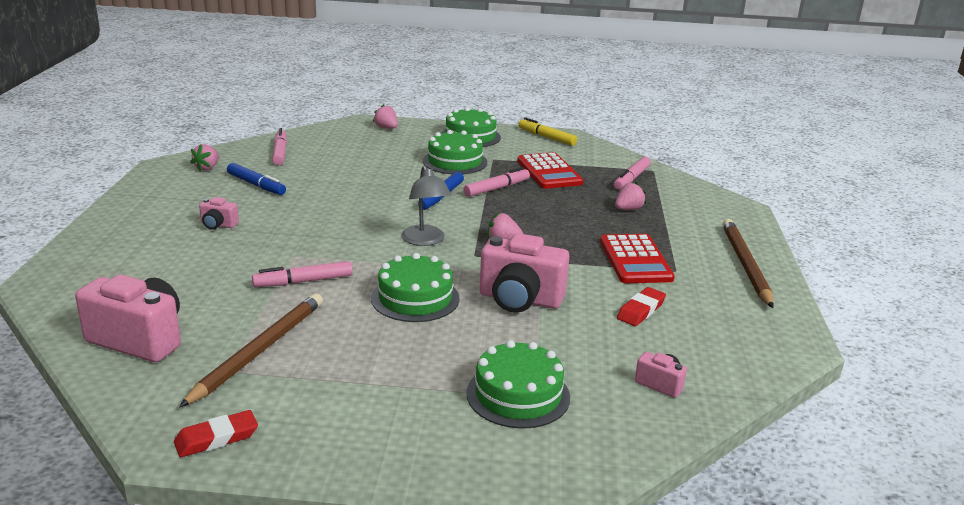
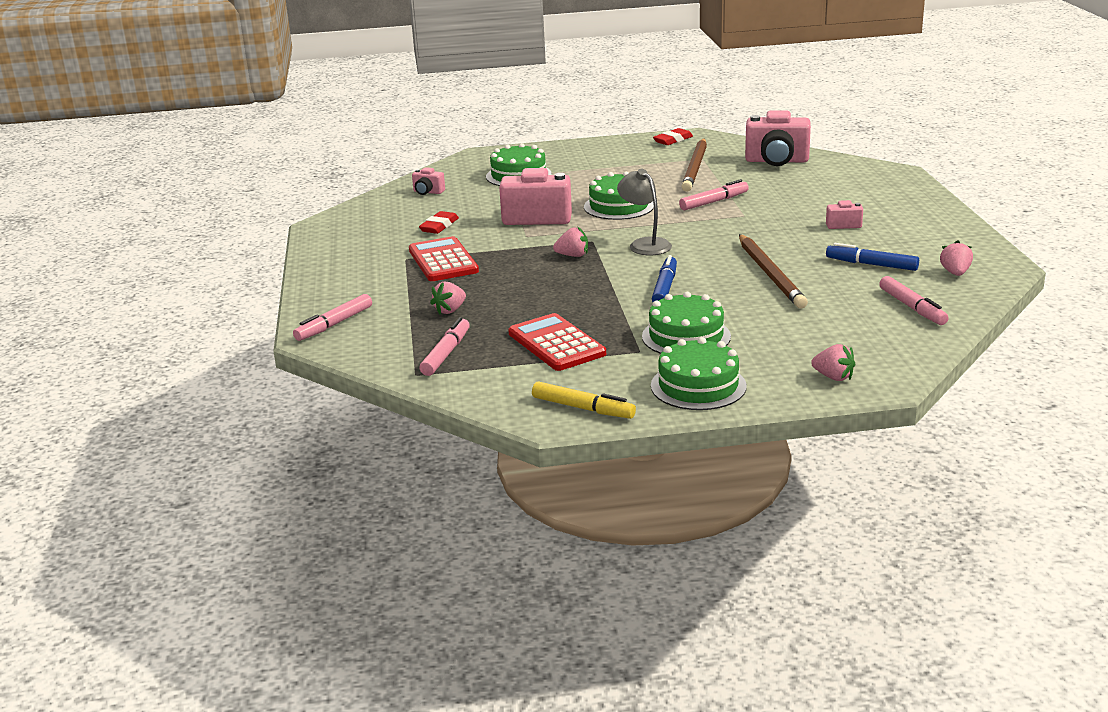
camera: 170 degrees right, 0 degrees up
pink marker [464,167,530,197] -> pink marker moved to [293,294,372,341]
brown pencil [722,219,774,308] -> brown pencil moved to [739,234,808,308]

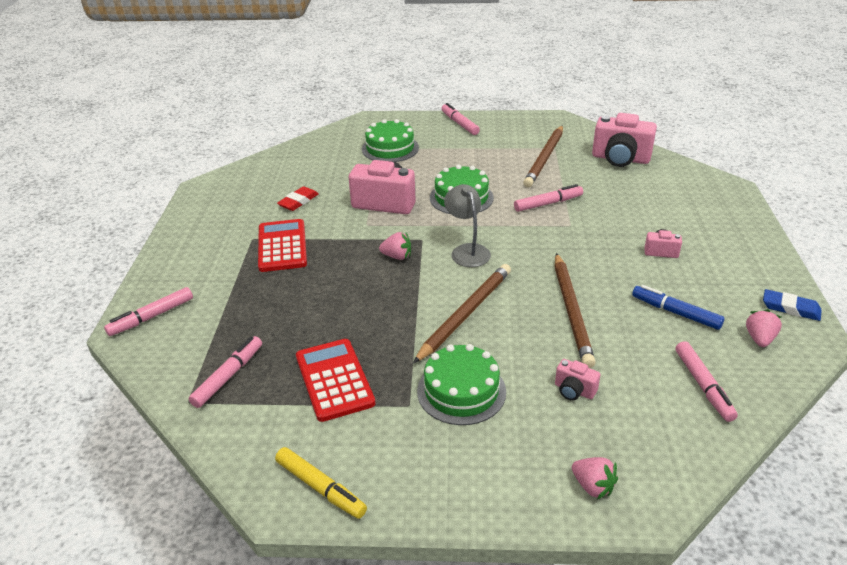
camera: 10 degrees right, 10 degrees up
pink camera [412,167,445,195] -> pink camera moved to [555,359,601,401]
pink strawberry [430,282,466,315] -> none
green cake [651,337,747,410] -> none
blue marker [652,255,677,302] -> brown pencil [413,264,511,364]
red eraser [653,128,693,145] -> none
none -> pink marker [441,103,480,135]
none -> blue eraser [763,289,822,321]

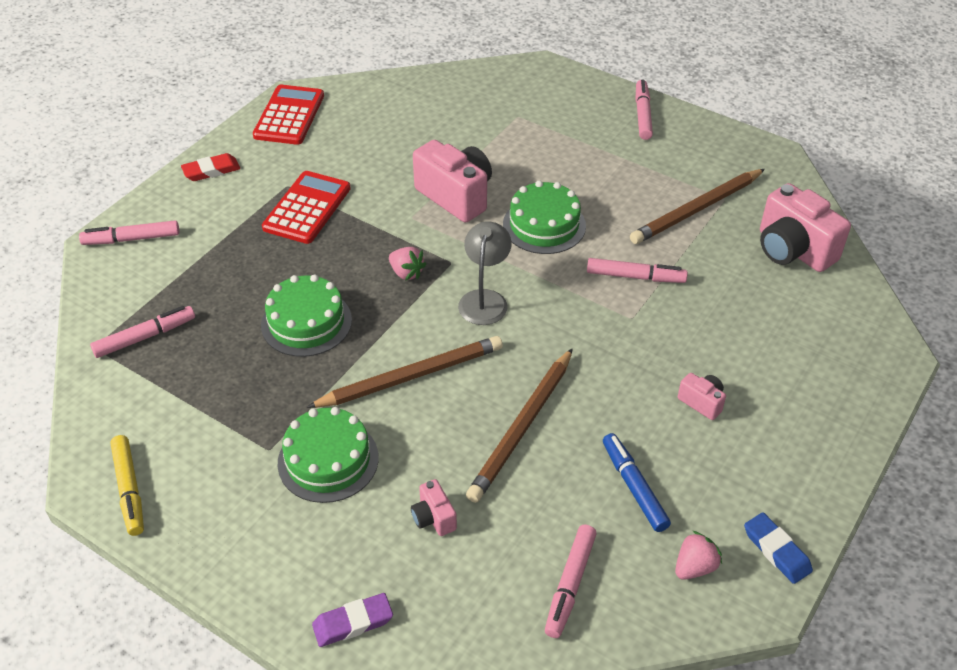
camera: 30 degrees right, 10 degrees up
red eraser [277,186,318,211] -> red eraser moved to [181,153,240,181]
red calculator [296,339,376,422] -> red calculator moved to [253,85,324,145]
green cake [362,119,419,162] -> green cake moved to [261,274,352,357]
pink strawberry [572,457,618,499] -> purple eraser [312,593,393,647]

